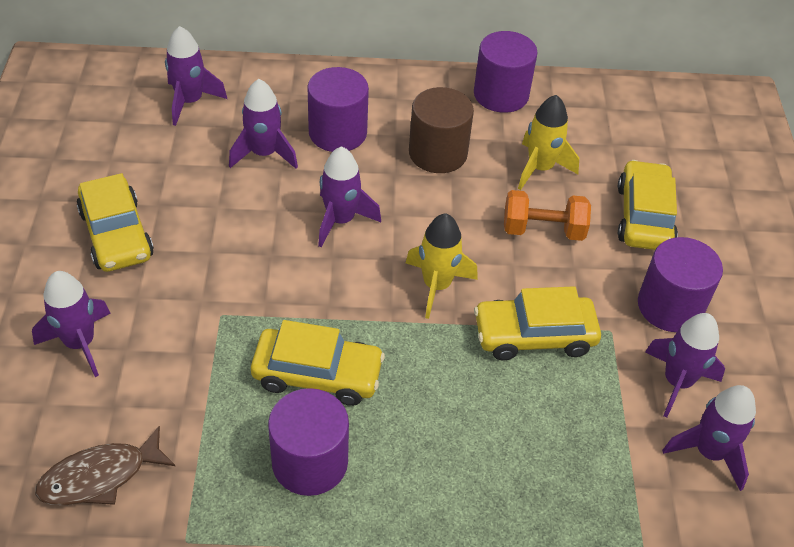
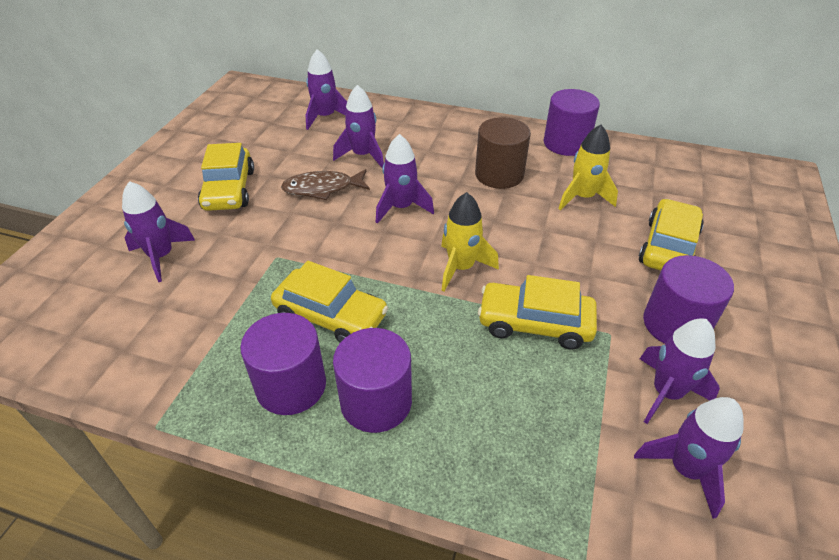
camera: 20 degrees right, 5 degrees down
brown fish [35,426,175,505] -> brown fish moved to [281,169,370,200]
purple cylinder [307,67,369,152] -> purple cylinder moved to [333,328,412,433]
orange dumbbell [504,190,591,241] -> none

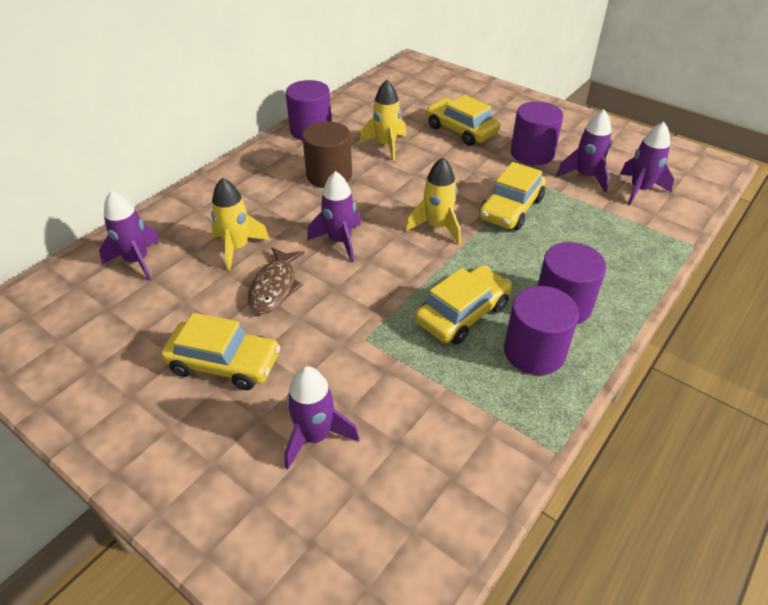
camera: 70 degrees left, 0 degrees up
purple rocket [333,85,384,169] -> yellow rocket [211,178,270,271]

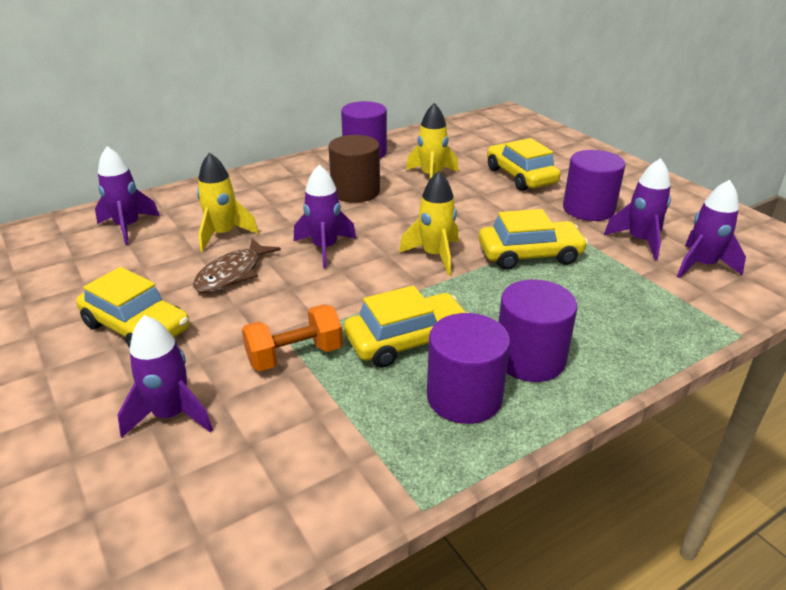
camera: 20 degrees right, 10 degrees down
yellow car [479,162,546,230] -> yellow car turned 150 degrees counterclockwise [479,209,588,270]
none -> orange dumbbell [242,304,343,371]

